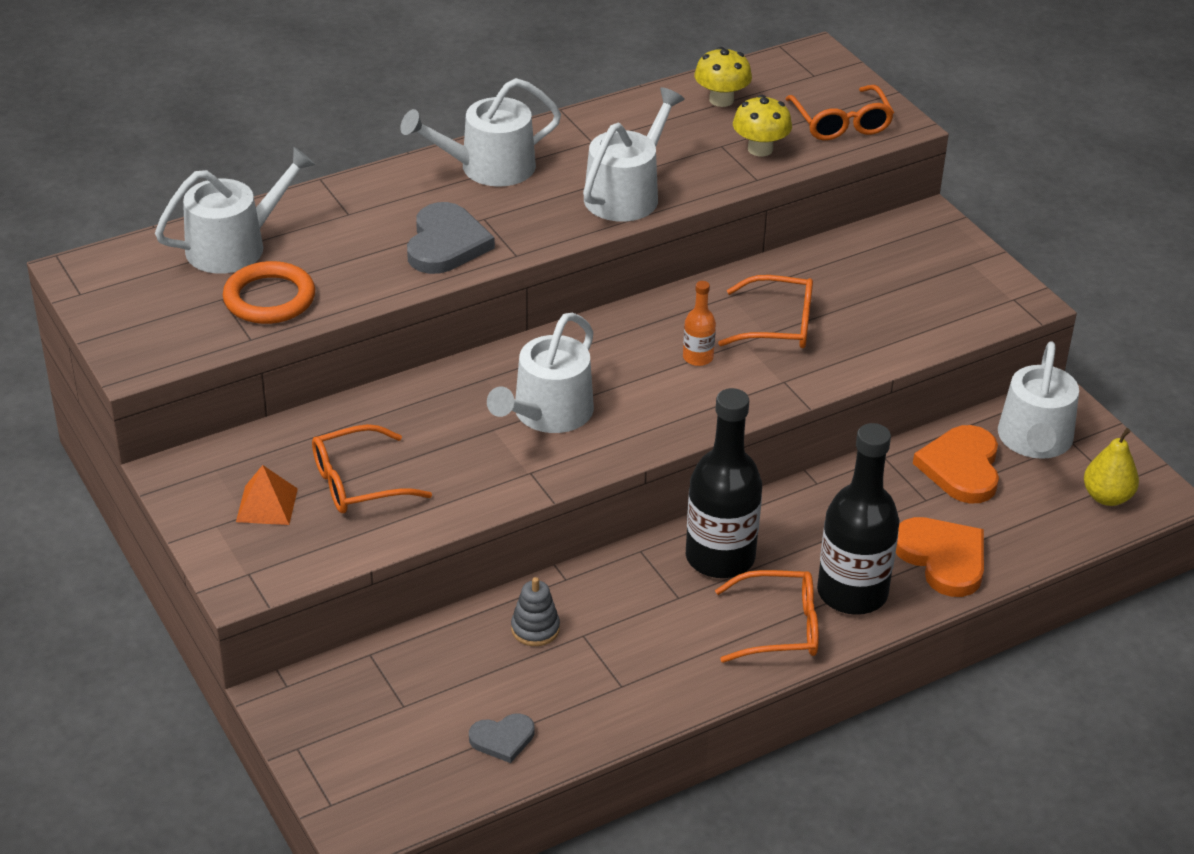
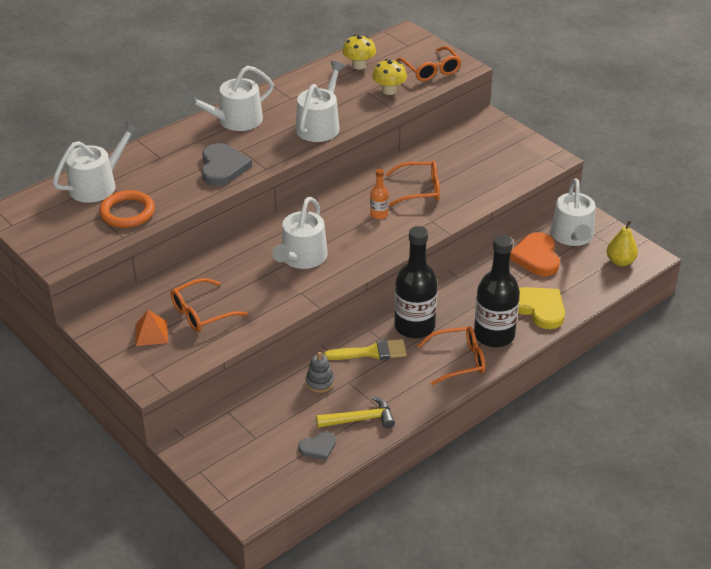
camera: 10 degrees left, 0 degrees up
orange heart [896,517,984,597] -> yellow heart [518,287,565,329]
none -> yellow hammer [316,396,395,428]
none -> yellow brush [324,339,407,360]

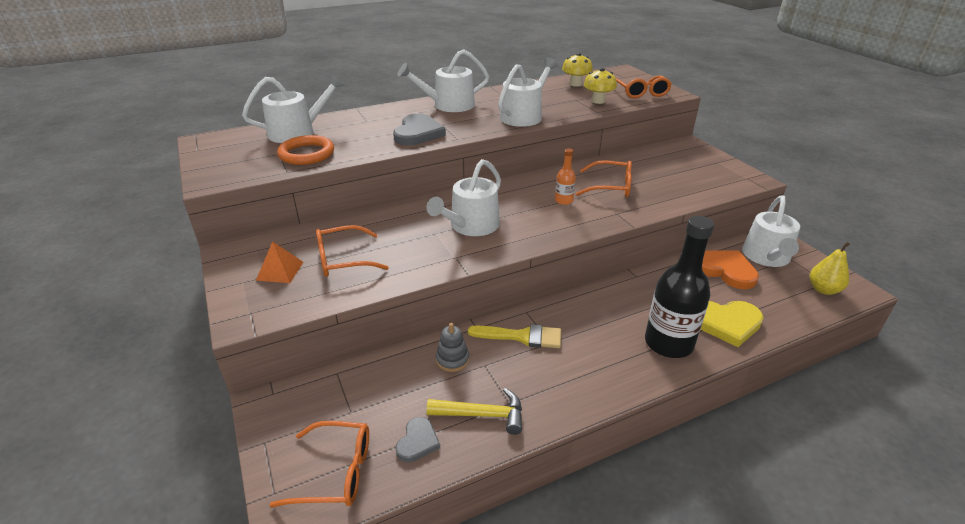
camera: 15 degrees right, 5 degrees down
grey heart [298,431,336,460] -> grey heart turned 60 degrees counterclockwise [395,417,440,462]
black bottle [394,226,438,338] -> none
orange glasses [417,326,485,385] -> orange glasses moved to [270,421,369,507]
orange heart [510,232,560,276] -> orange heart turned 120 degrees clockwise [702,250,759,289]
yellow heart [518,287,565,329] -> yellow heart turned 120 degrees clockwise [701,301,764,347]

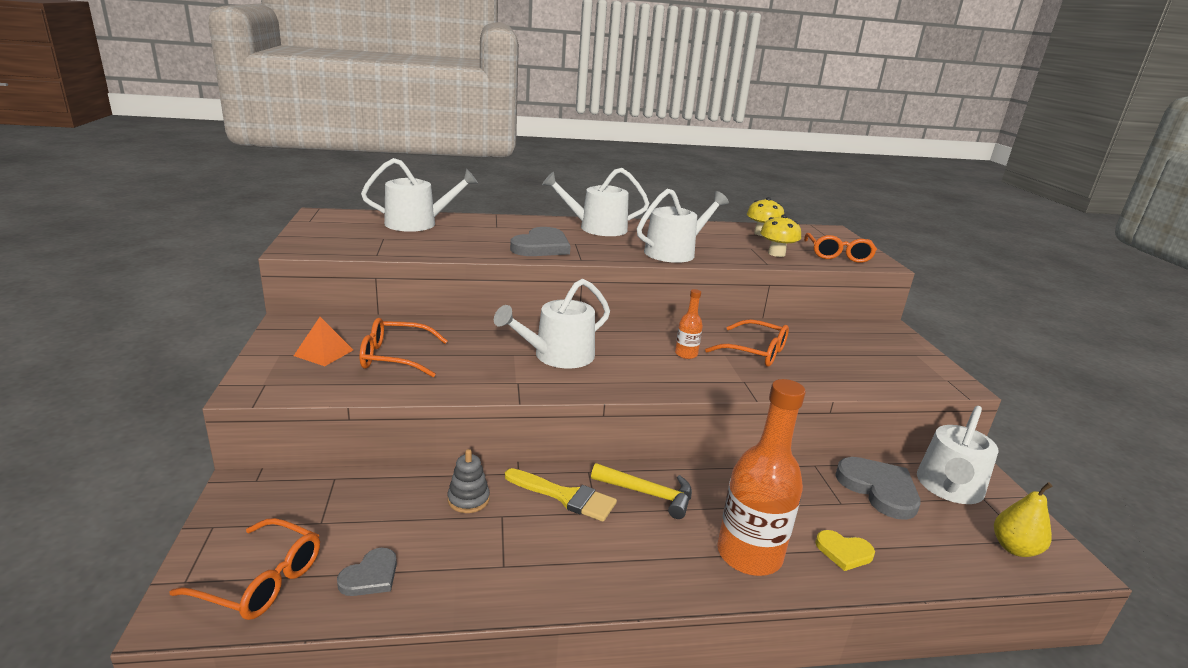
camera: 15 degrees right, 10 degrees down
orange ring [277,135,334,165] -> none
yellow hammer [427,388,522,435] -> yellow hammer moved to [591,463,692,519]
black bottle [645,216,714,358] -> orange bottle [717,379,806,576]
yellow heart [701,301,764,347] -> yellow heart [815,530,875,571], size x0.57
orange heart [702,250,759,289] -> grey heart [835,457,921,520]

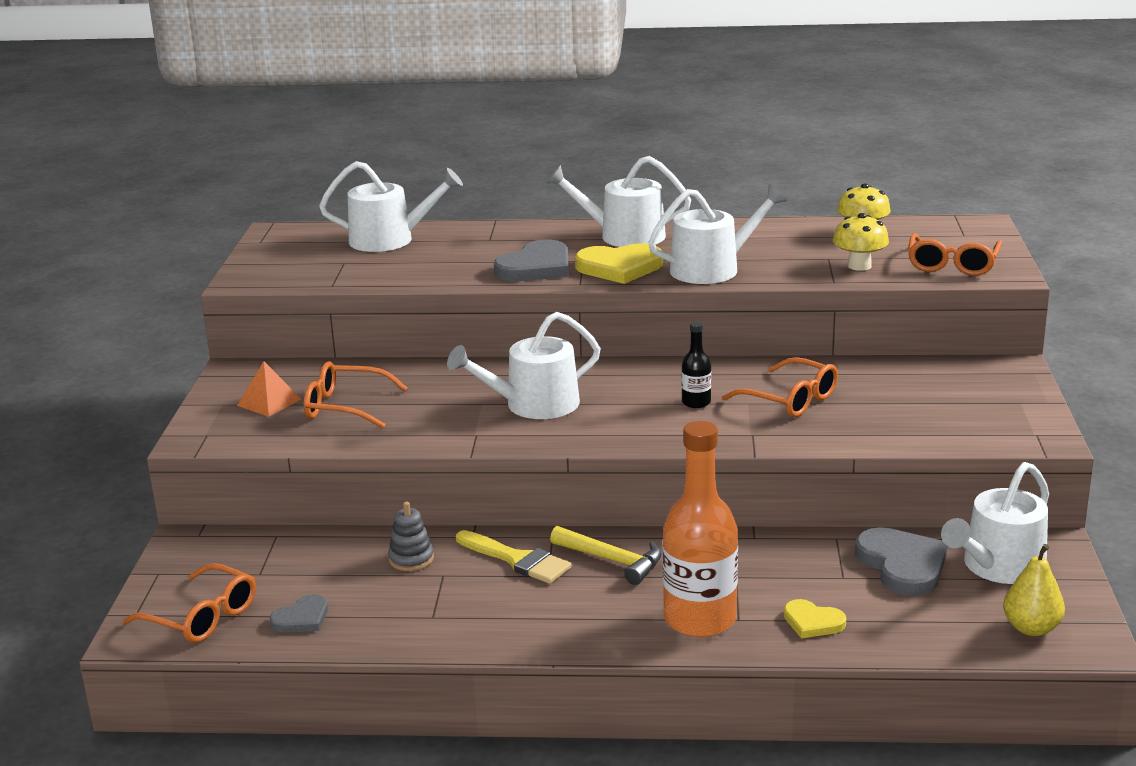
camera: 15 degrees right, 0 degrees up
orange bottle [675,289,703,359] -> black bottle [681,321,711,408]
none -> yellow heart [575,243,663,284]

